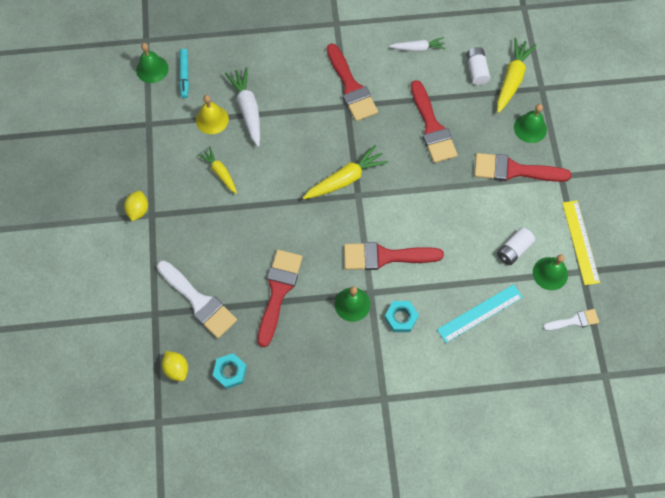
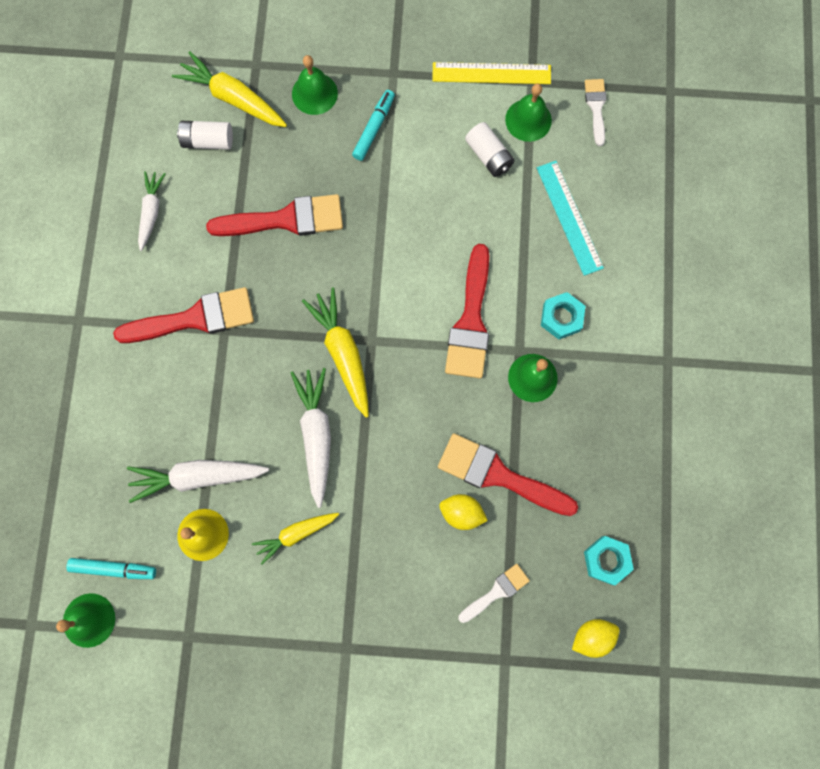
camera: 80 degrees left, 10 degrees up
yellow lemon [124,191,148,221] -> yellow lemon moved to [439,494,488,530]
white brush [157,260,237,338] -> white brush [458,564,530,623], size x0.54
red brush [474,153,571,182] -> turquoise marker [352,90,395,161]
none -> white carrot [291,368,331,508]

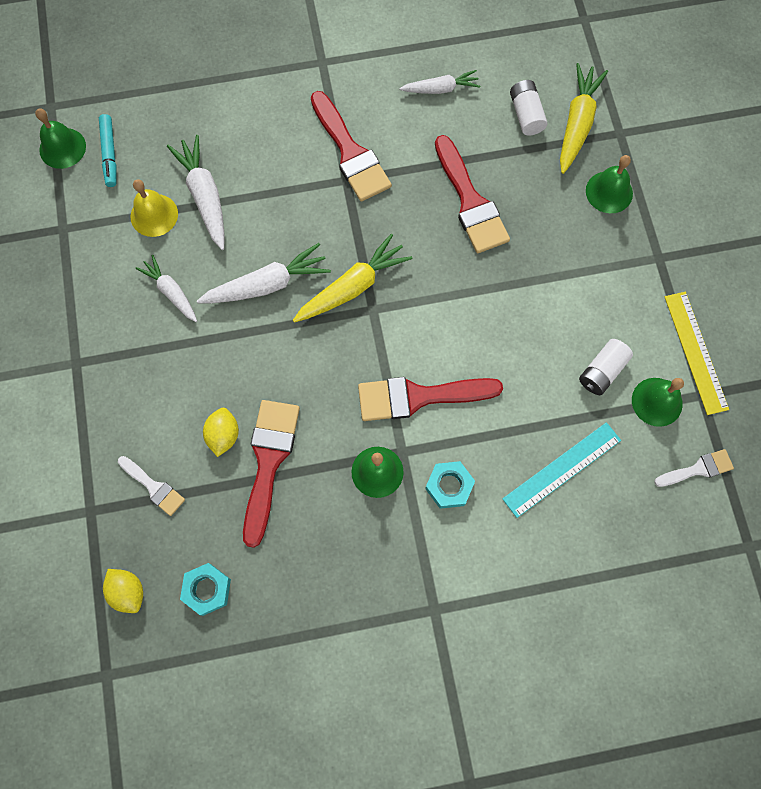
camera: 75 degrees right, 5 degrees down
yellow carrot [252,513,339,565] -> white carrot [136,255,197,322]
turquoise marker [352,90,395,161] -> none

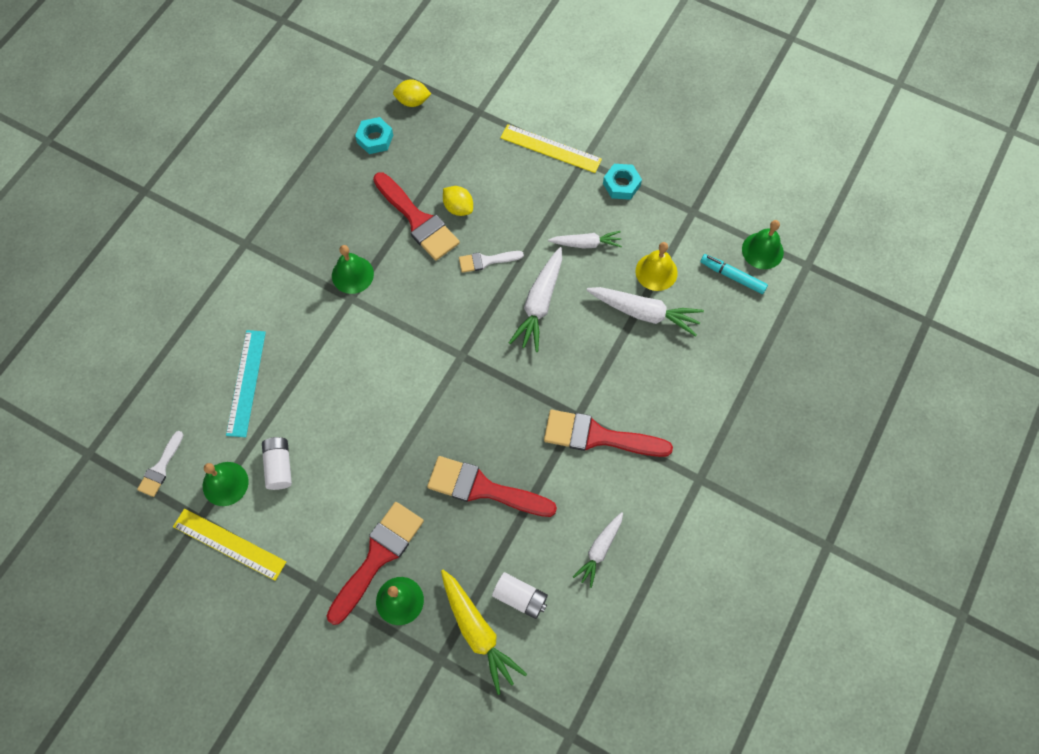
camera: 130 degrees right, 5 degrees down
white brush [118,456,185,516] -> white brush moved to [459,251,524,273]
yellow carrot [293,234,412,322] -> none
red brush [358,377,503,421] -> red brush moved to [326,502,424,625]
turquoise nut [425,461,475,509] -> turquoise nut moved to [603,164,642,200]
none -> yellow ruler [500,124,602,173]

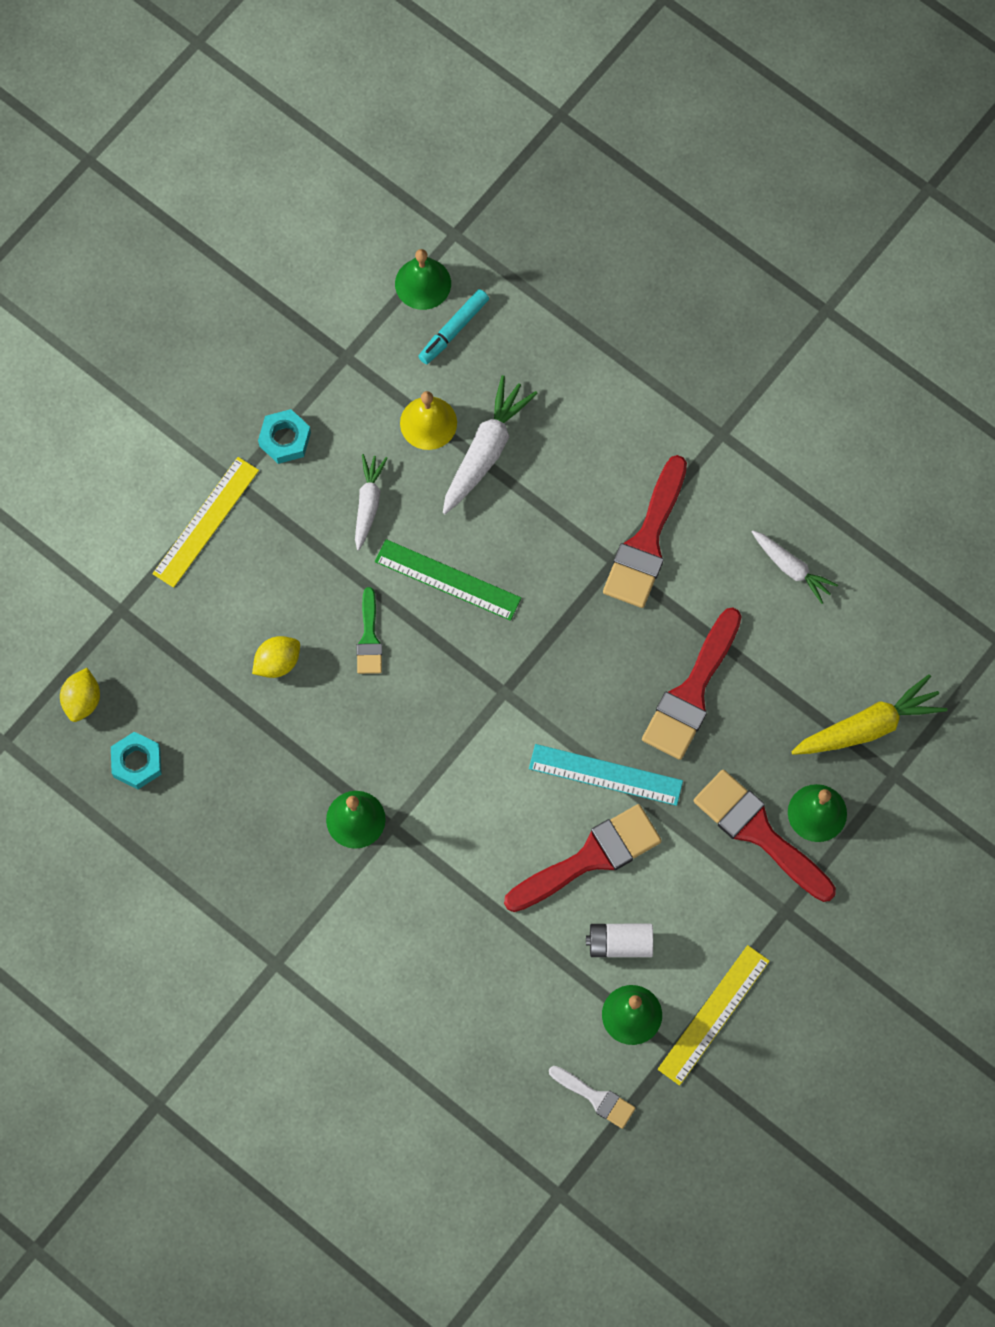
camera: 80 degrees left, 5 degrees up
turquoise ruler [226,330,266,437] -> turquoise ruler moved to [529,744,683,806]
red brush [373,172,460,261] -> red brush moved to [504,804,662,912]
white brush [459,251,524,273] -> green brush [357,587,382,674]
white battery [492,572,548,619] -> none
white carrot [509,247,562,352] -> green ruler [375,539,521,621]

